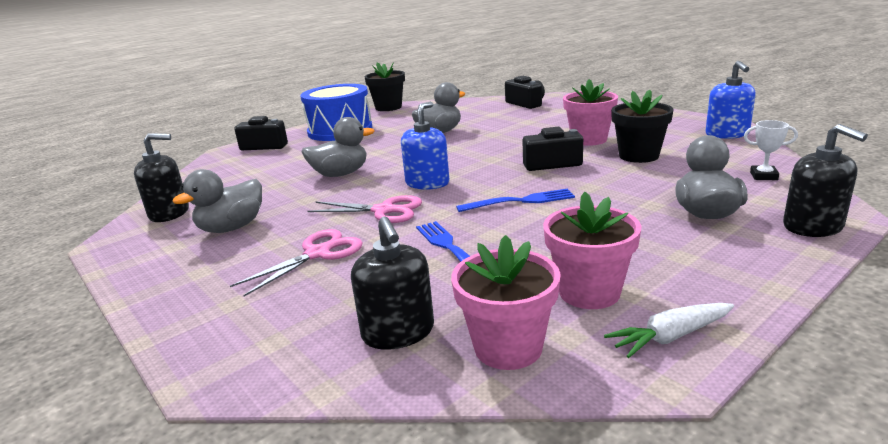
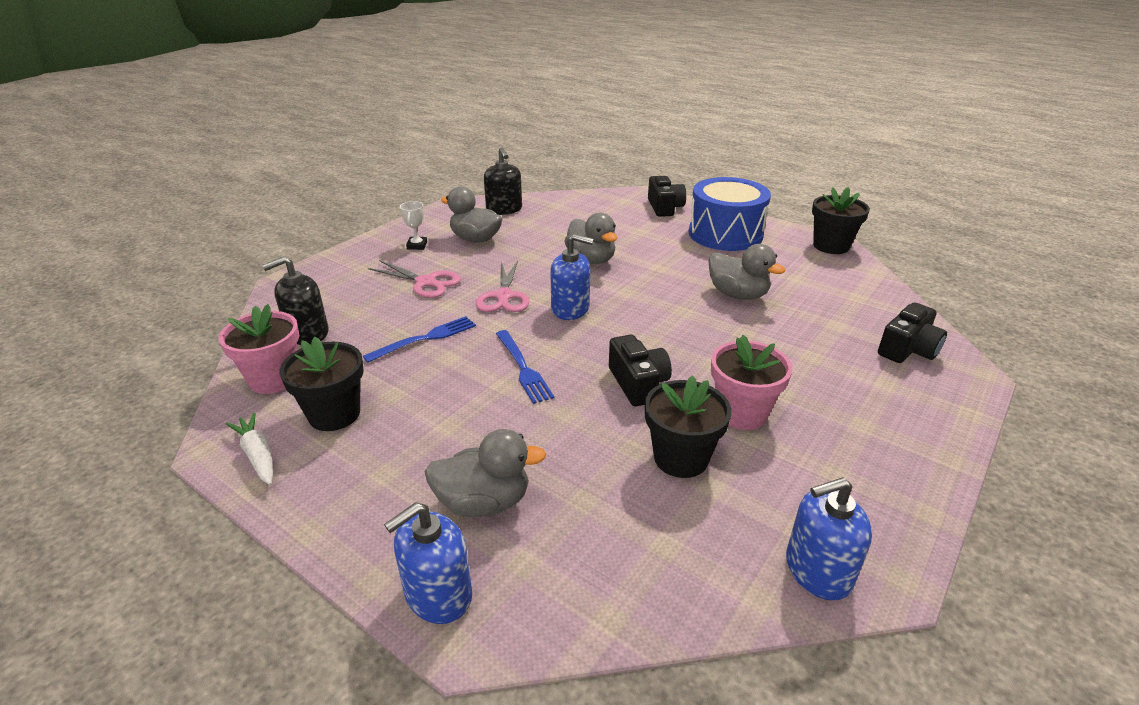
camera: 75 degrees right, 10 degrees up
pink flower pot [543,192,641,309] -> black flower pot [280,337,364,431]
white trophy [744,120,798,180] -> white trophy moved to [400,201,427,250]
black soap dispenser [783,124,868,237] -> blue soap dispenser [384,502,472,624]

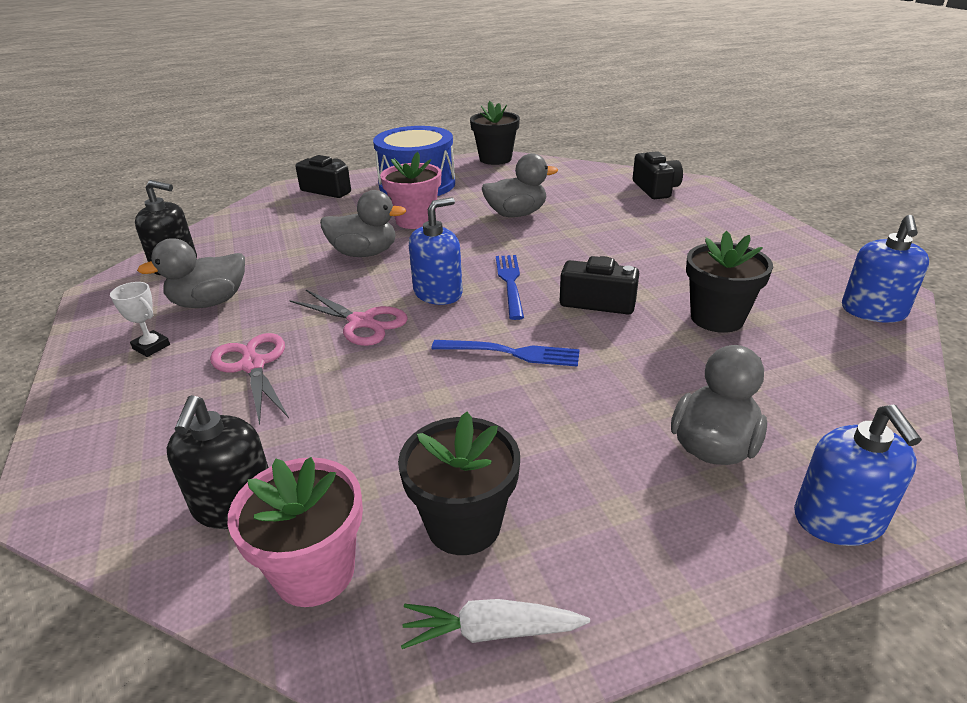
camera: 55 degrees left, 0 degrees up
blue fork [363,316,476,363] -> blue fork moved to [496,255,524,320]
pink scissors [368,260,461,298] -> pink scissors turned 90 degrees counterclockwise [210,333,289,425]
pink flower pot [711,335,792,430] -> pink flower pot moved to [380,152,441,229]

